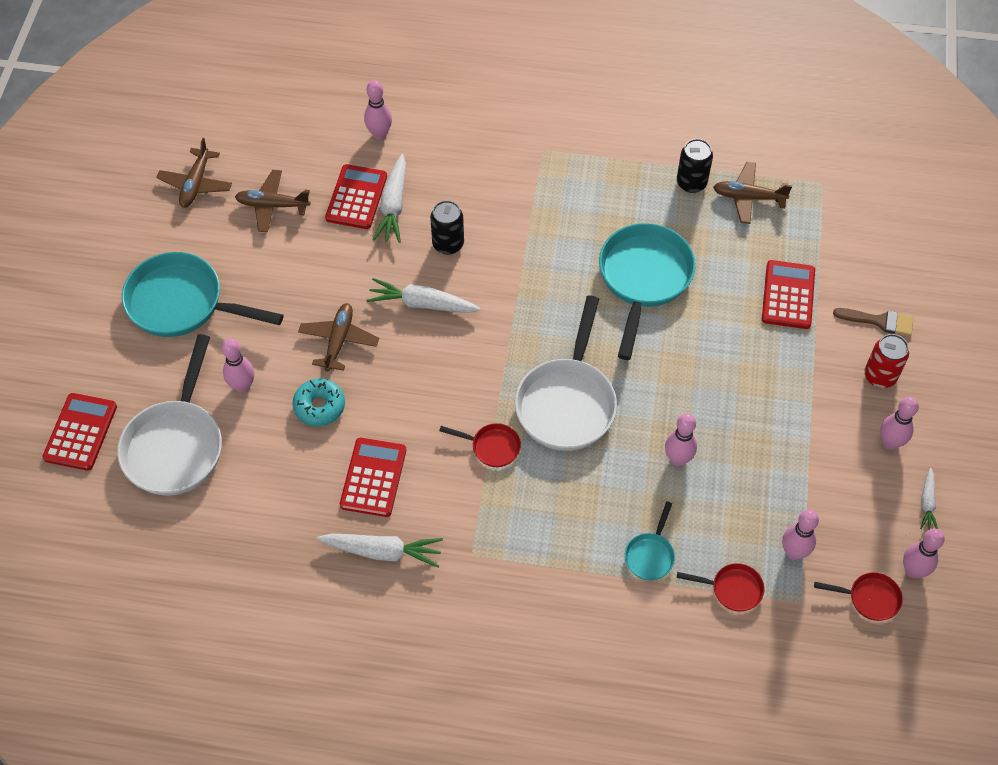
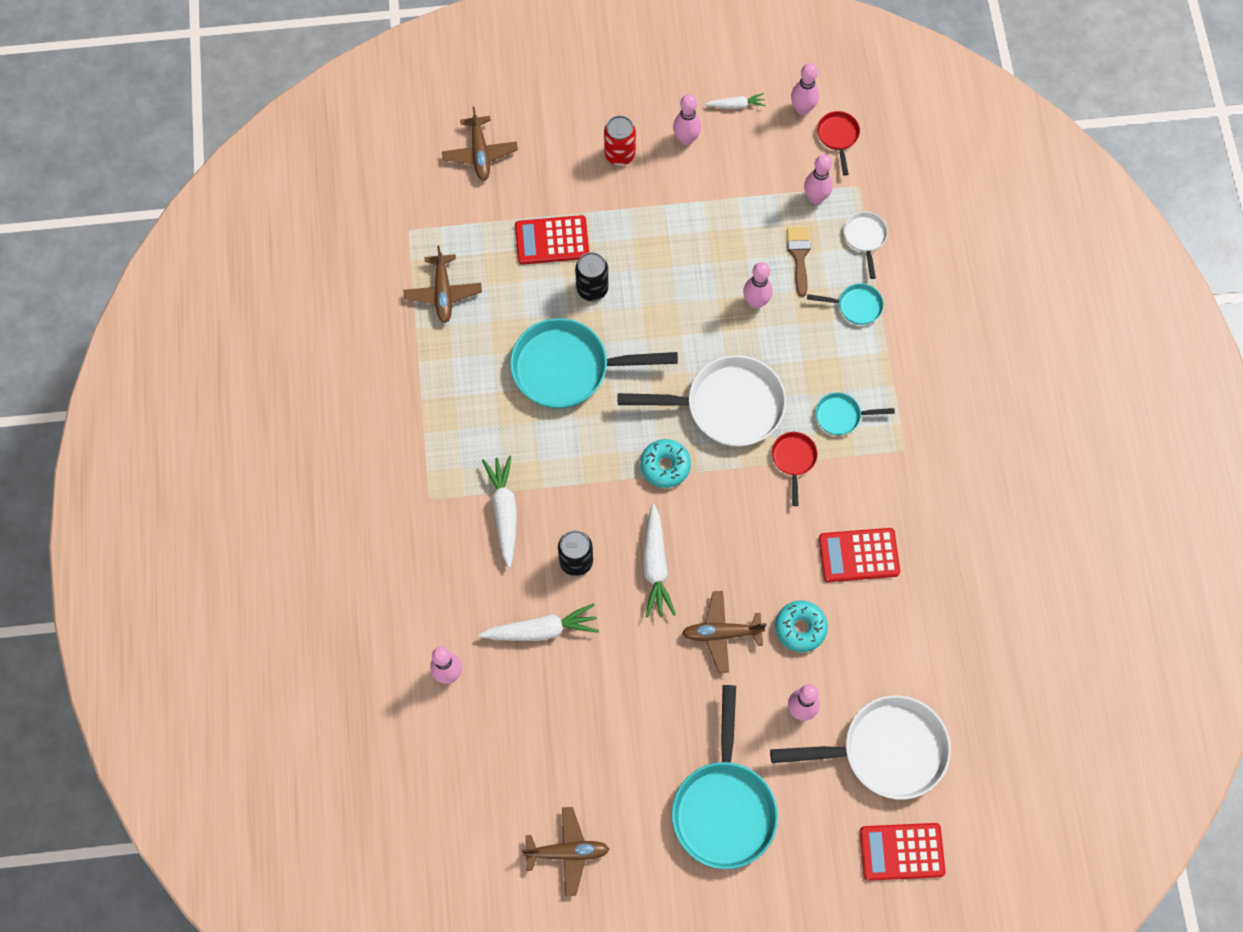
camera: 105 degrees left, 10 degrees up
brown plane [235,170,310,232] -> brown plane moved to [442,107,518,181]
white carrot [317,534,443,568] -> white carrot moved to [482,456,517,568]
red calculator [325,164,387,229] -> none
black can [677,139,713,193] -> black can moved to [575,252,608,301]
red pan [677,563,764,612] -> white pan [844,212,888,279]
brown brush [833,308,914,336] -> brown brush moved to [787,227,810,297]
none -> turquoise donut [640,439,691,488]
none -> turquoise pan [816,392,895,435]

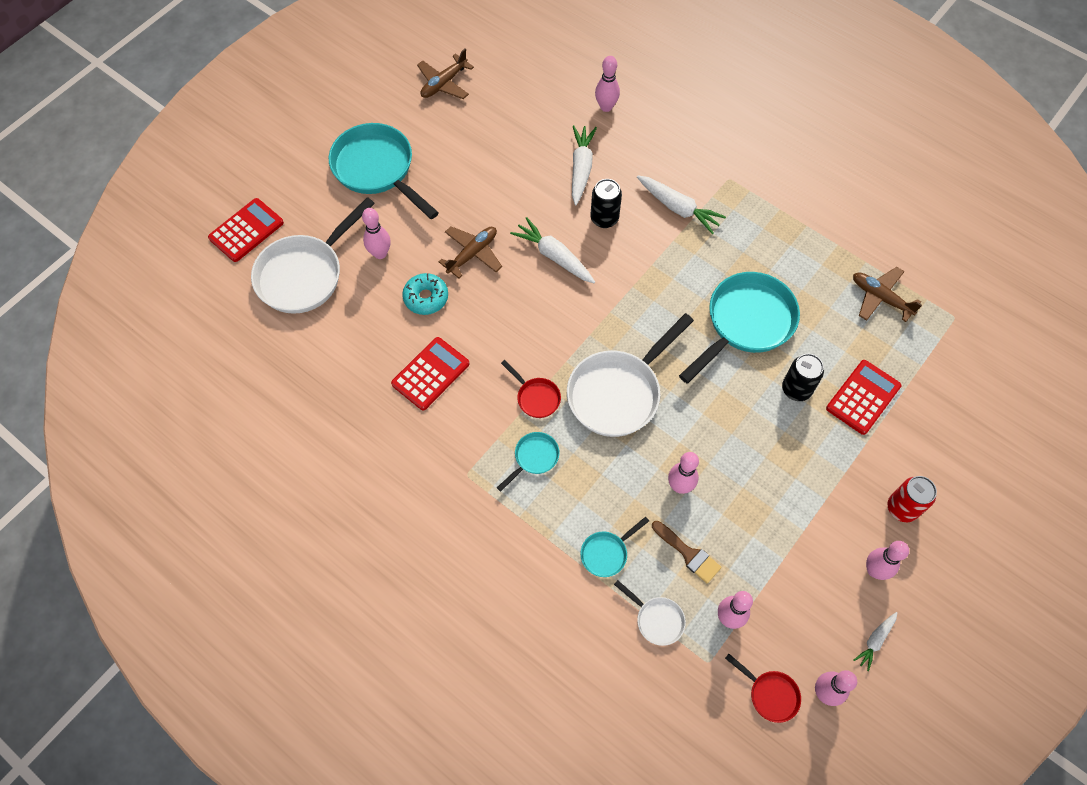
camera: 135 degrees right, 5 degrees down
brown plane [442,107,518,181] -> none
white carrot [478,603,599,641] -> white carrot turned 150 degrees clockwise [572,125,597,205]
turquoise donut [640,439,691,488] -> none

